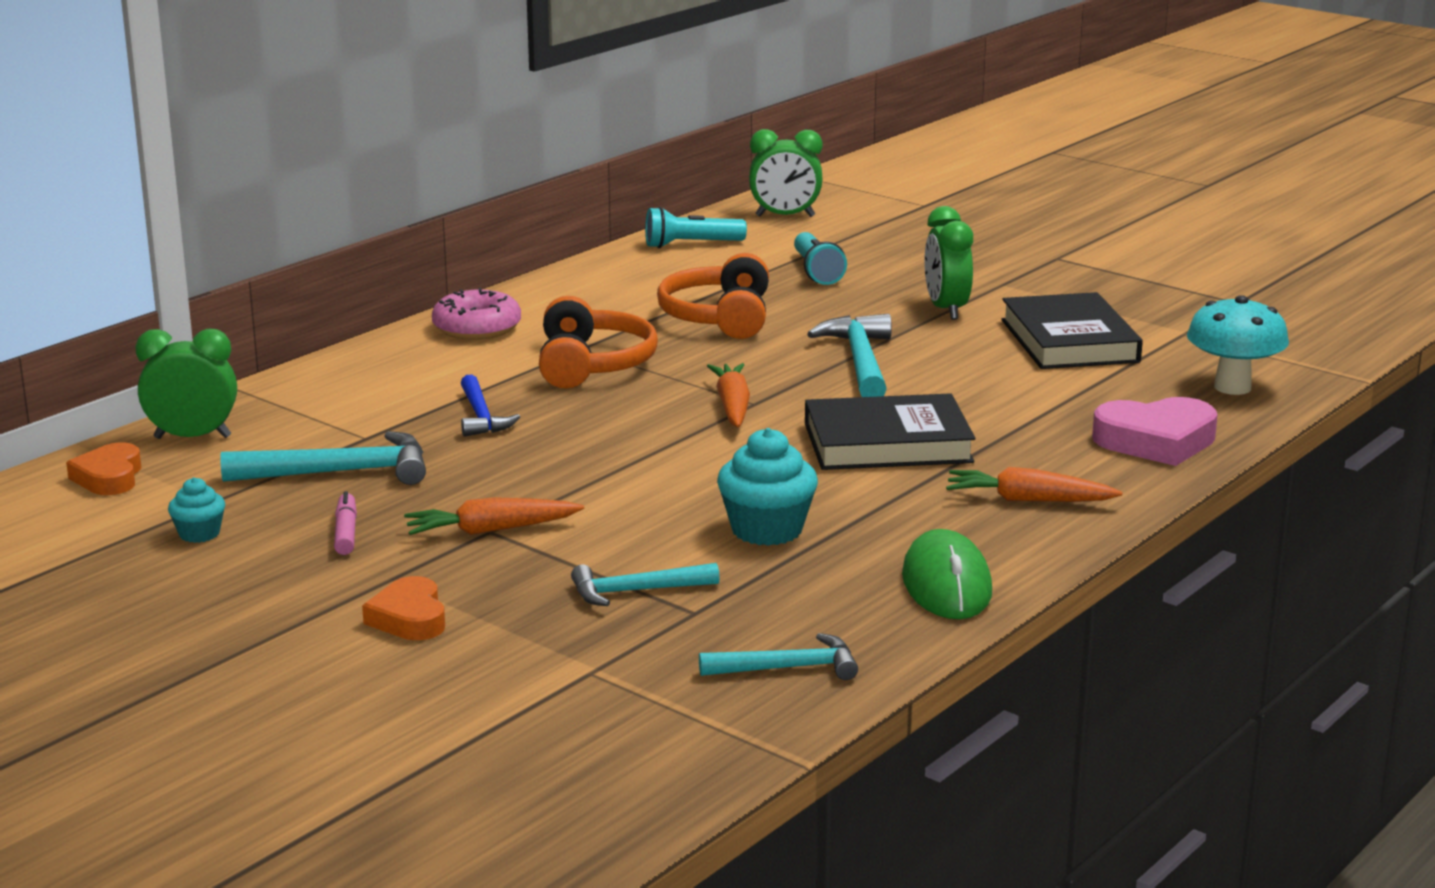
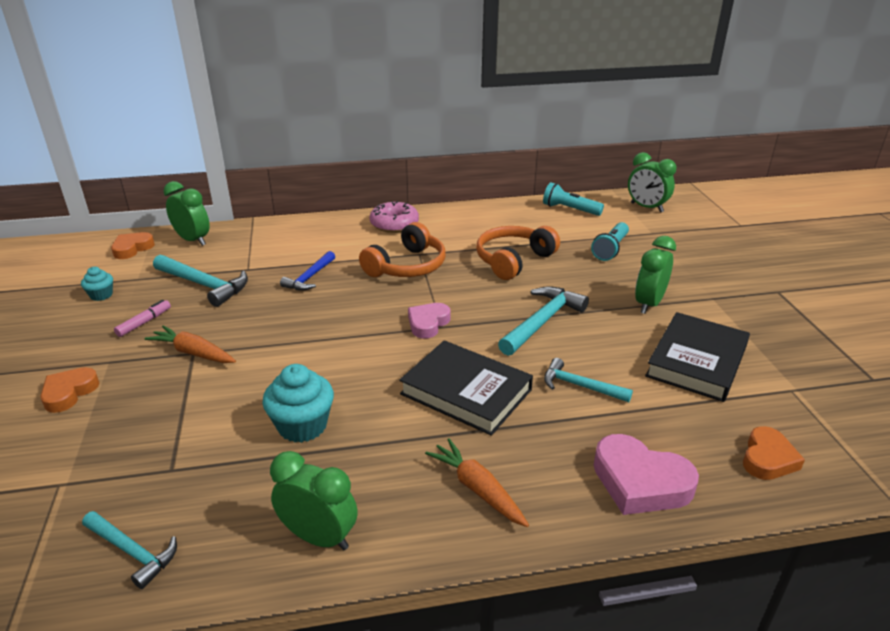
camera: 40 degrees right, 10 degrees up
turquoise hammer [571,563,720,606] -> turquoise hammer moved to [544,358,633,402]
orange carrot [707,363,750,427] -> pink heart [408,303,451,338]
green mouse [902,529,992,619] -> green clock [270,451,358,550]
turquoise mushroom [1187,295,1289,395] -> orange heart [743,426,805,480]

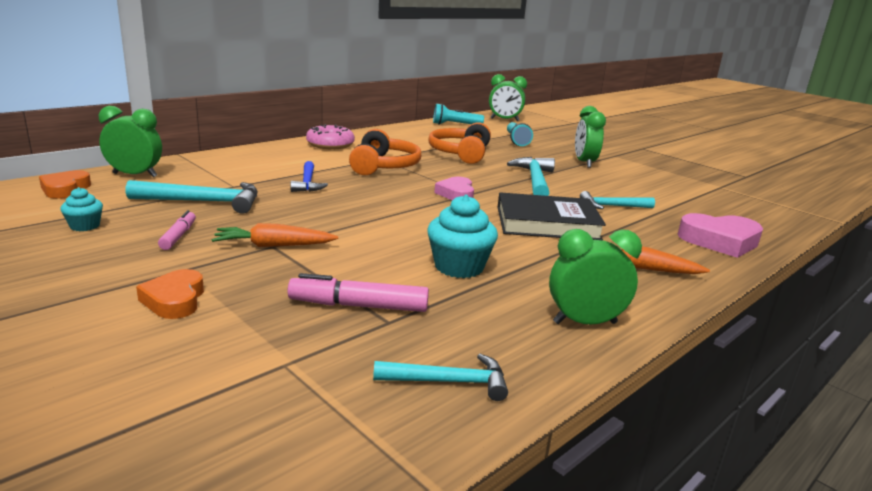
camera: 35 degrees left, 10 degrees down
black book [645,312,750,402] -> none
orange heart [743,426,805,480] -> none
none -> pink marker [287,273,429,312]

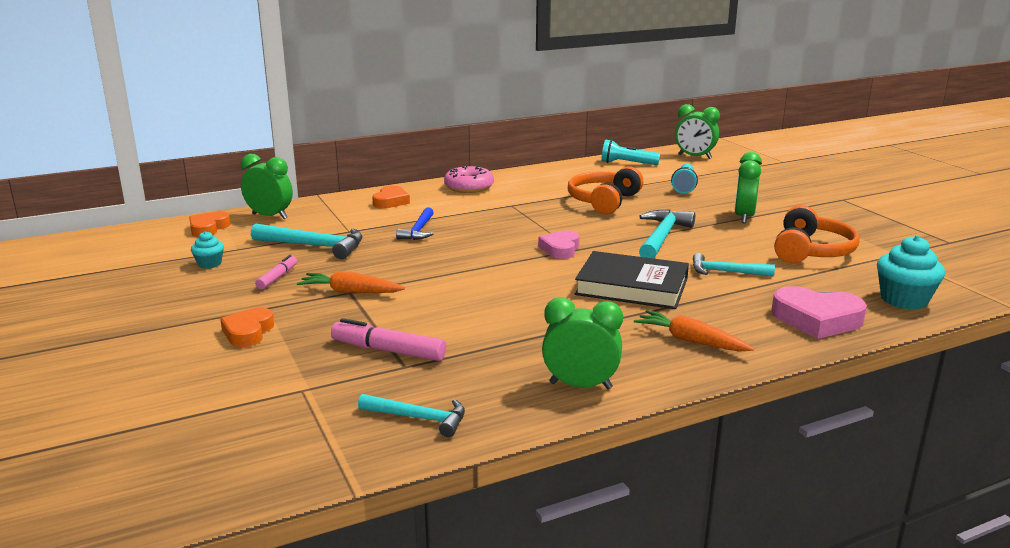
camera: 20 degrees right, 0 degrees up
orange headphones [349,129,421,175] -> orange headphones moved to [774,205,860,263]
turquoise cupcake [427,195,498,278] -> turquoise cupcake moved to [877,235,945,310]
none -> orange heart [372,185,410,208]

